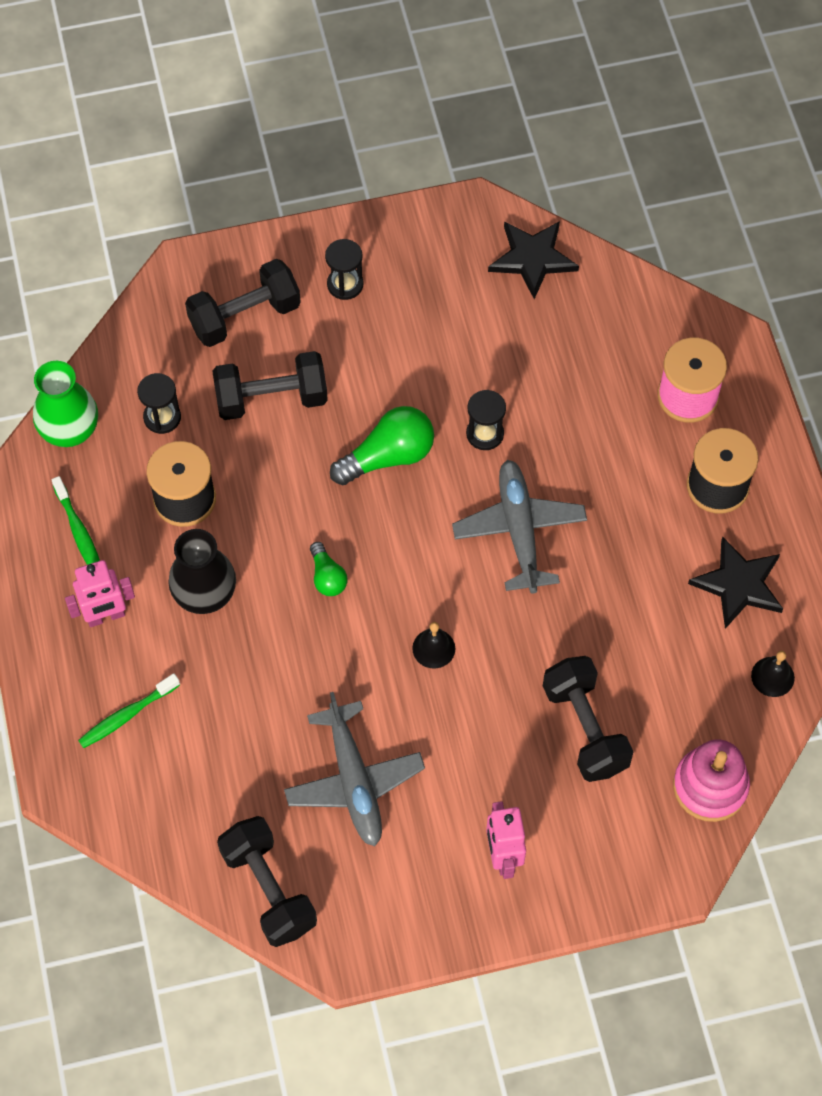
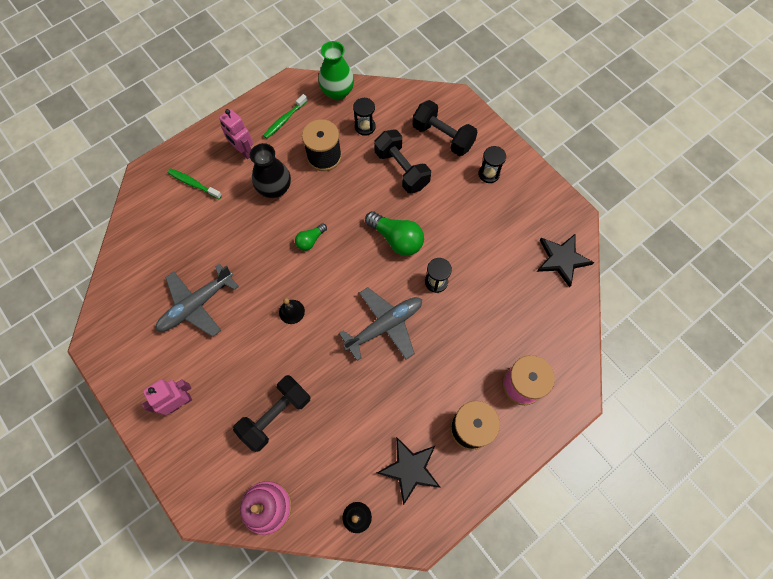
camera: 65 degrees right, 5 degrees up
black dumbbell [217,816,317,947] -> none

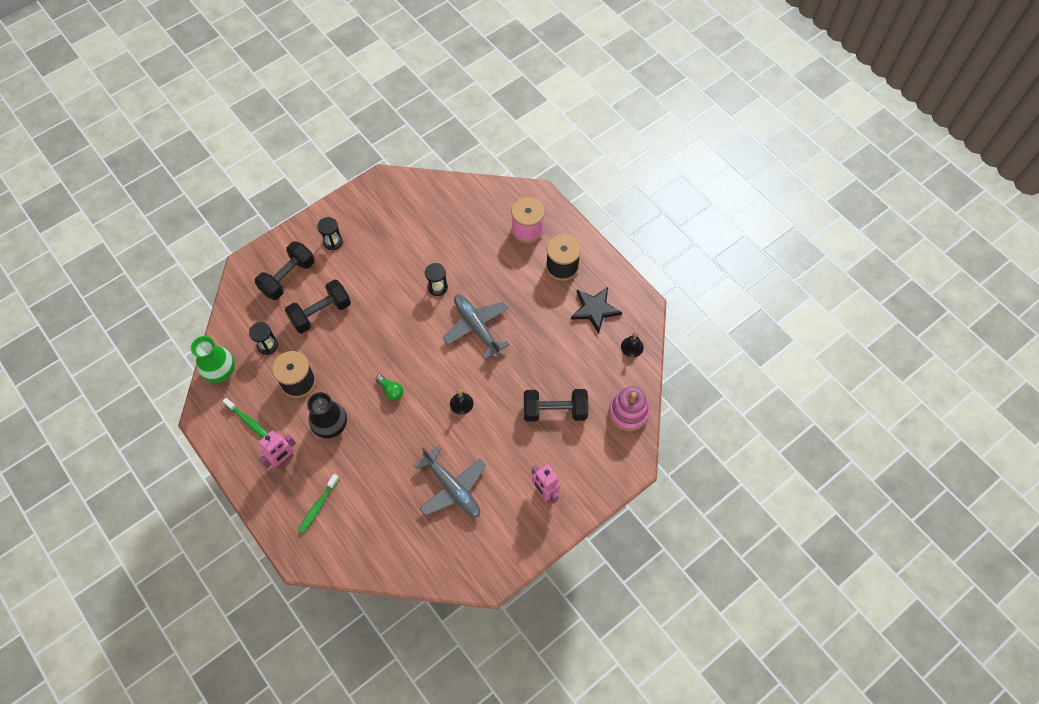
camera: 90 degrees left, 5 degrees down
black dumbbell [233,375,311,452] -> black dumbbell turned 45 degrees counterclockwise [524,389,588,422]
green light bulb [365,211,424,256] -> none
black star [537,234,594,288] -> none

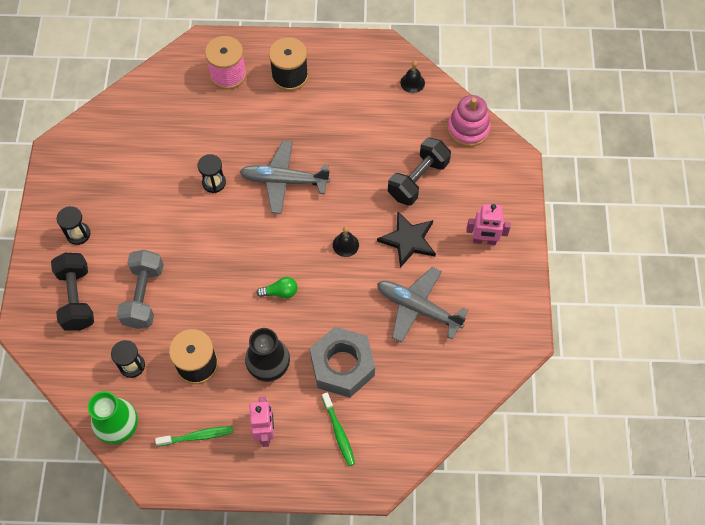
camera: 50 degrees left, 0 degrees up
black dumbbell [285,280,351,333] -> grey dumbbell [117,250,164,329]
grey plane [414,446,486,517] -> grey plane turned 150 degrees counterclockwise [377,267,468,343]
black star [571,287,622,333] -> black star moved to [377,211,436,268]
none -> grey nut [310,327,375,398]

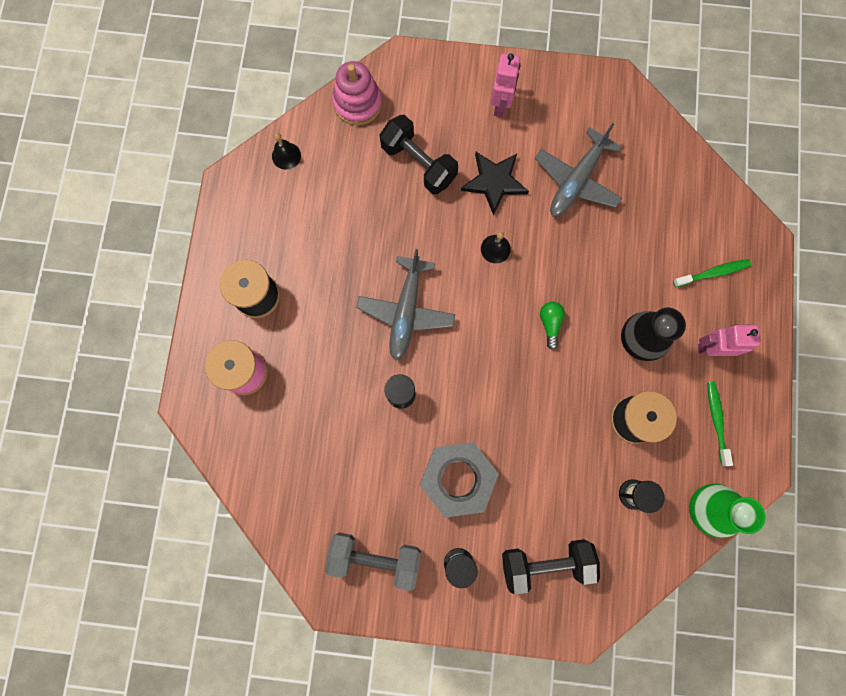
camera: 85 degrees left, 15 degrees up
grey dumbbell [117,250,164,329] -> grey dumbbell moved to [325,532,421,591]
grey nut [310,327,375,398] -> grey nut moved to [420,442,499,518]

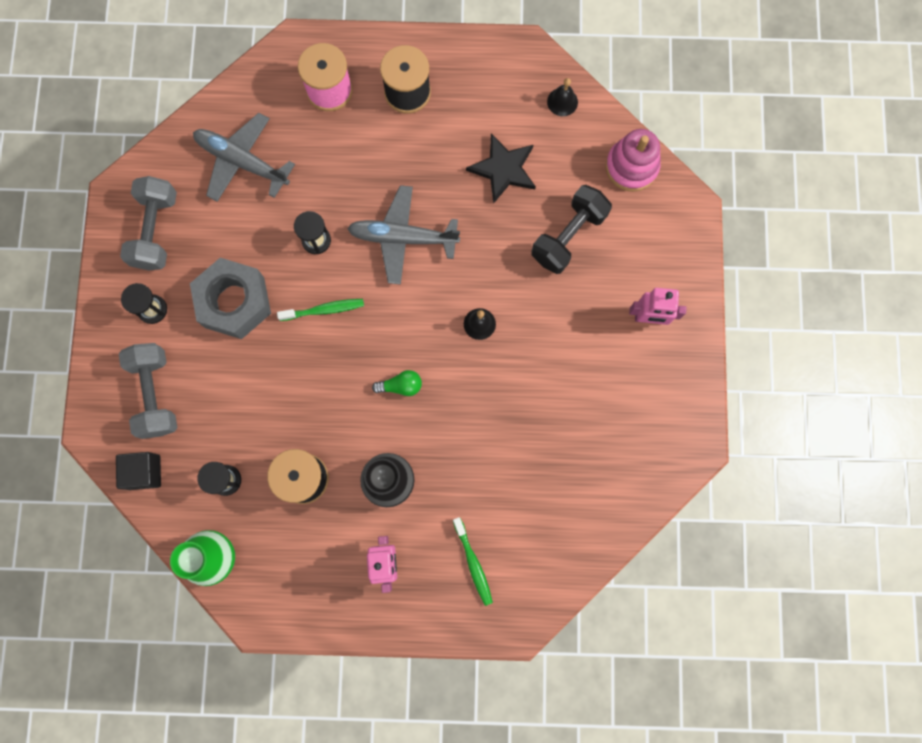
camera: 85 degrees right, 0 degrees up
black star [461,152,529,215] -> black star moved to [466,134,536,204]
black dumbbell [502,539,600,595] -> grey dumbbell [119,343,177,439]
grey plane [535,123,622,217] -> grey plane moved to [193,113,295,202]
green toothbrush [707,382,733,466] -> green toothbrush moved to [277,299,364,321]
none -> black cube [116,452,161,490]

